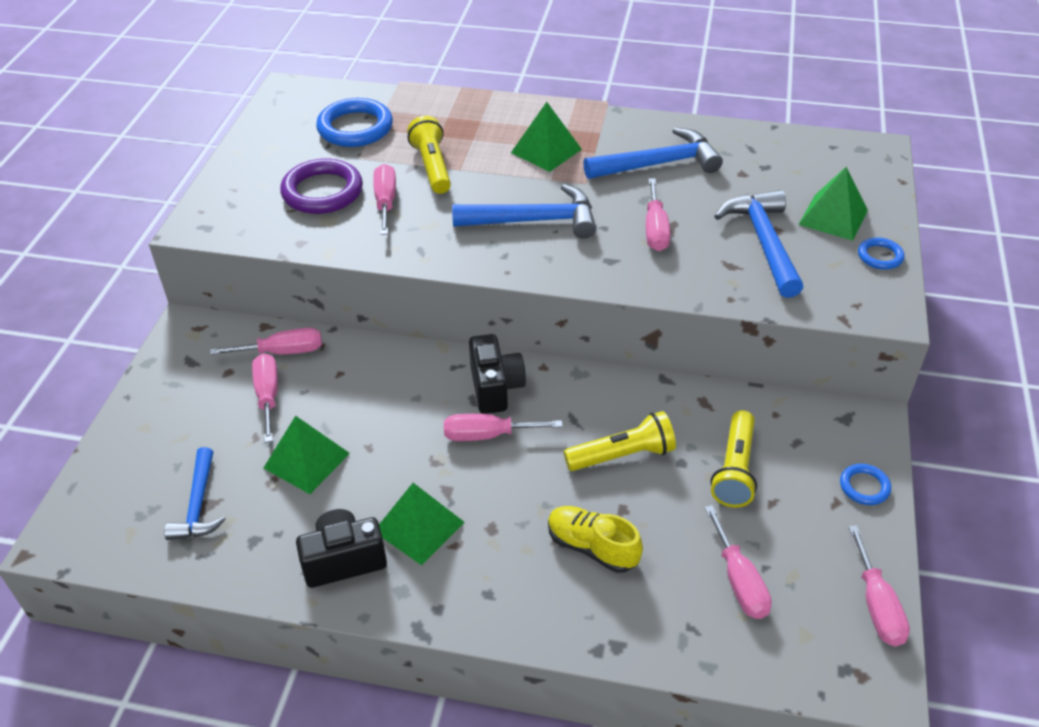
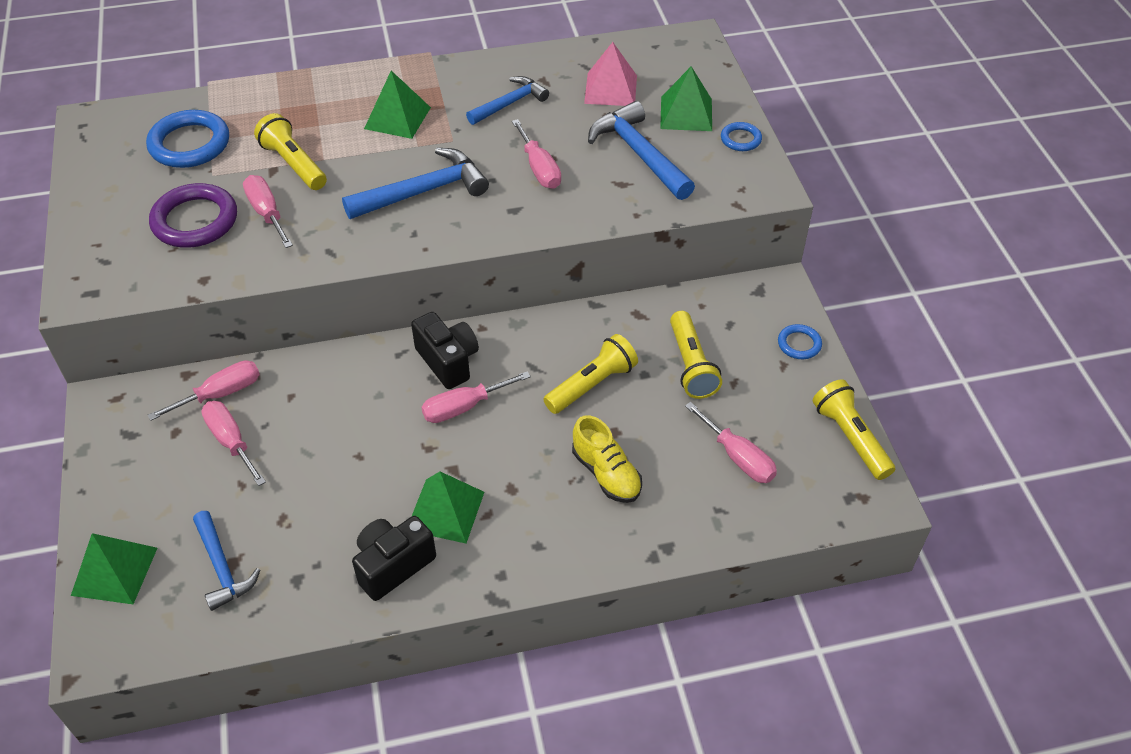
camera: 25 degrees left, 5 degrees up
green pyramid [264,416,350,494] -> green pyramid moved to [71,533,157,604]
yellow shoe [548,506,643,573] -> yellow shoe turned 135 degrees counterclockwise [572,415,642,503]
blue hammer [583,127,723,179] -> blue hammer [466,76,549,125], size x0.66
pink screwdriver [848,525,910,646] -> yellow flashlight [813,379,895,480]
none -> pink pyramid [584,42,637,106]

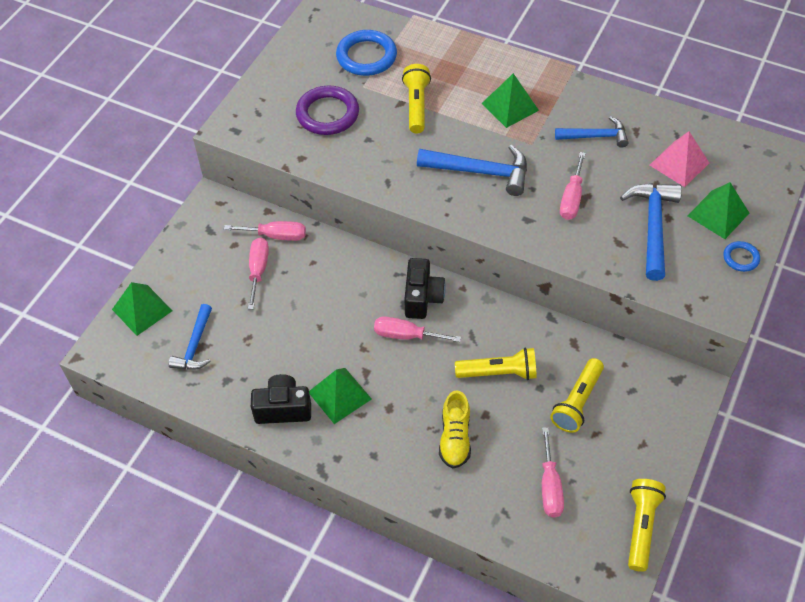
camera: 40 degrees right, 5 degrees up
pink screwdriver [243,175,293,248] -> none
blue ring [778,324,822,359] -> none

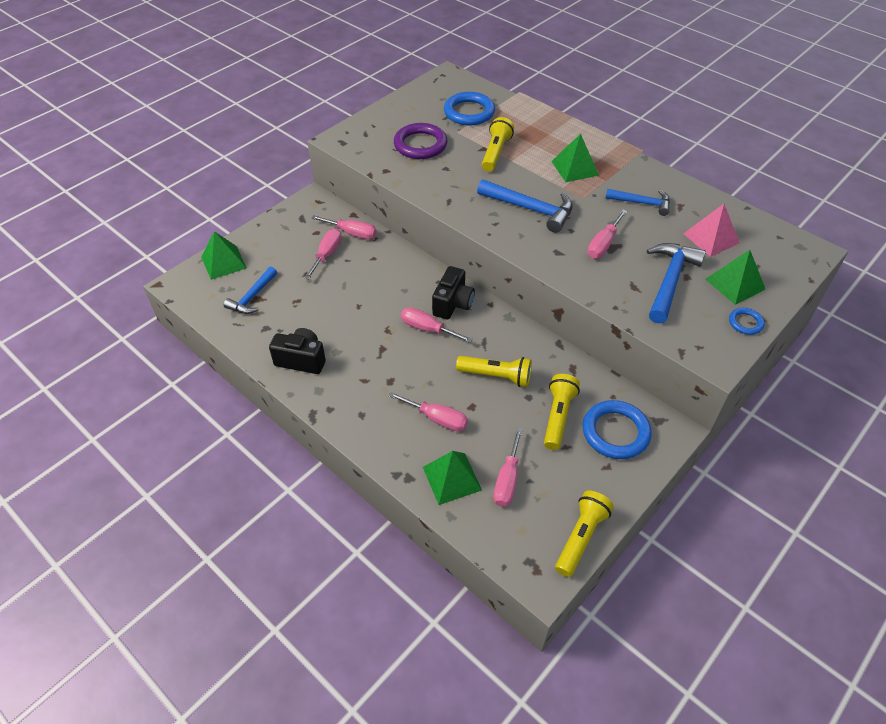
camera: 15 degrees right, 5 degrees down
green pyramid [309,368,372,424] -> green pyramid moved to [423,451,482,505]
yellow shoe [439,390,471,468] -> pink screwdriver [389,392,468,431]
yellow flashlight [550,358,604,433] -> yellow flashlight turned 150 degrees clockwise [544,374,580,450]
none -> blue ring [583,400,652,459]

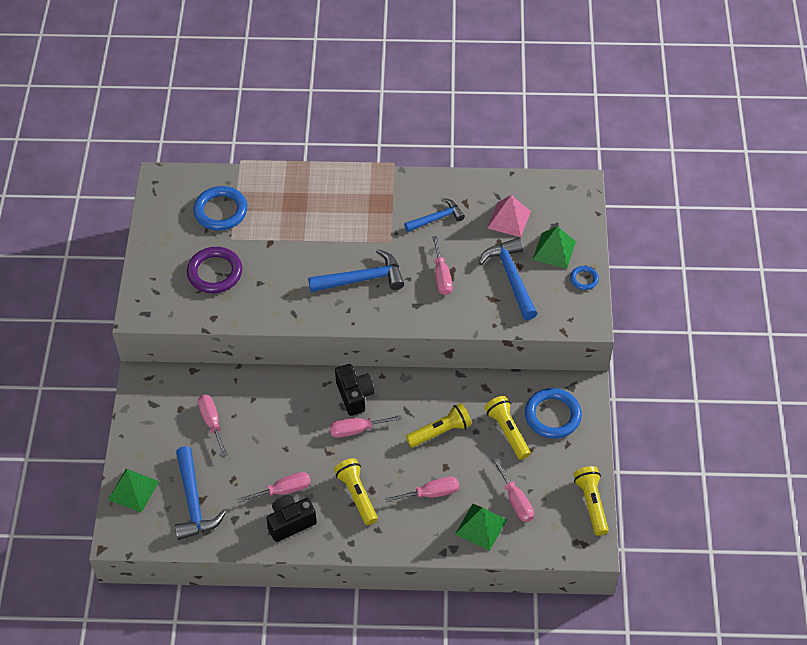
camera: 40 degrees left, 5 degrees up
blue hammer [224,267,277,314] -> blue hammer [175,446,226,540], size x1.52
pink screwdriver [311,215,377,239] -> pink screwdriver moved to [237,472,311,503]
yellow flashlight [482,117,514,172] -> yellow flashlight moved to [334,458,378,525]
green pyramid [551,134,599,182] -> none

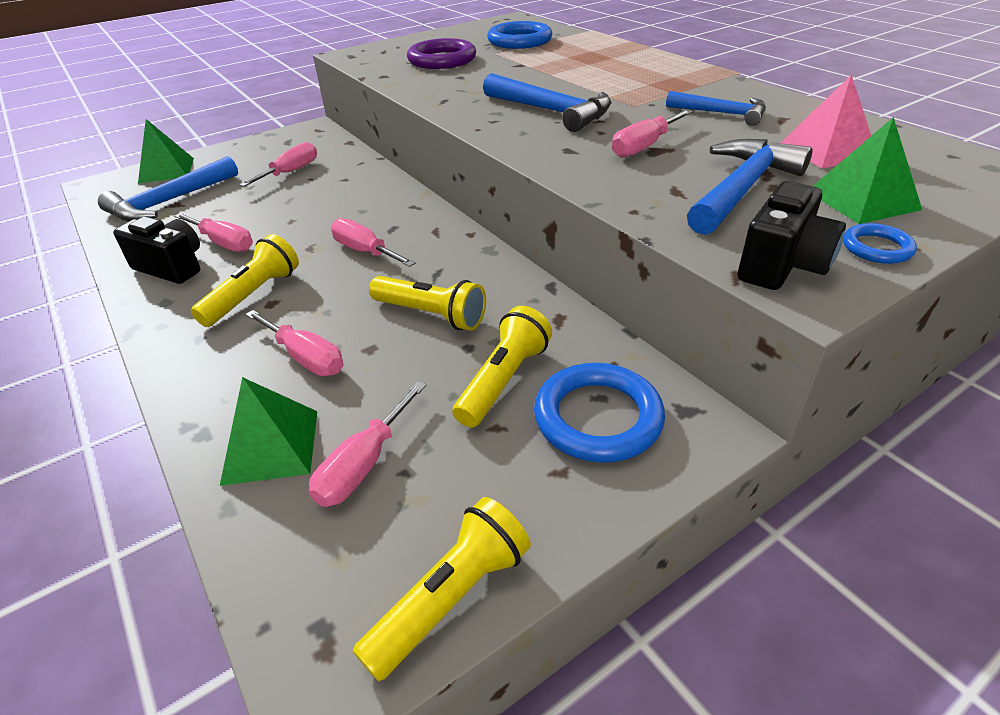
camera: 55 degrees right, 15 degrees down
black camera [335,364,375,416] -> black camera moved to [738,181,846,290]

